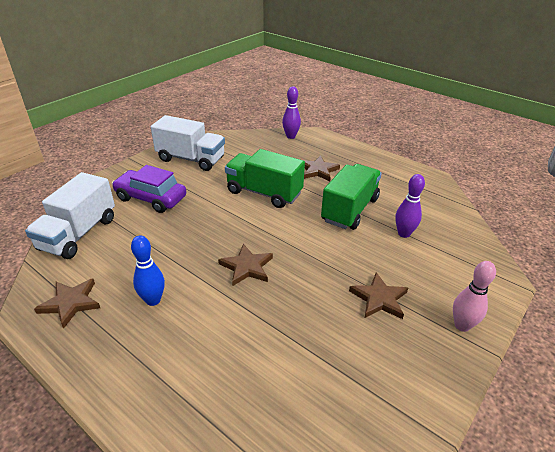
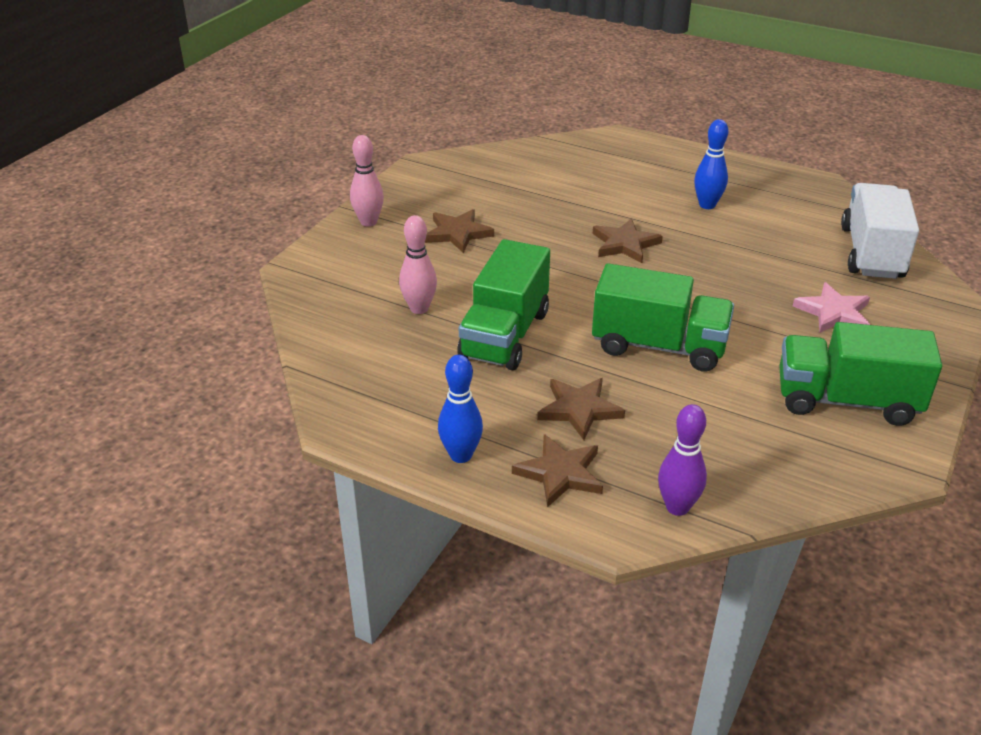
camera: 170 degrees right, 0 degrees up
brown star [34,279,100,329] -> brown star moved to [512,434,603,507]
purple car [112,165,186,213] -> pink star [793,282,870,333]
white truck [151,115,225,171] -> green truck [779,322,942,426]
purple bowling pin [395,174,425,238] -> pink bowling pin [399,215,437,314]
none -> blue bowling pin [438,355,483,463]

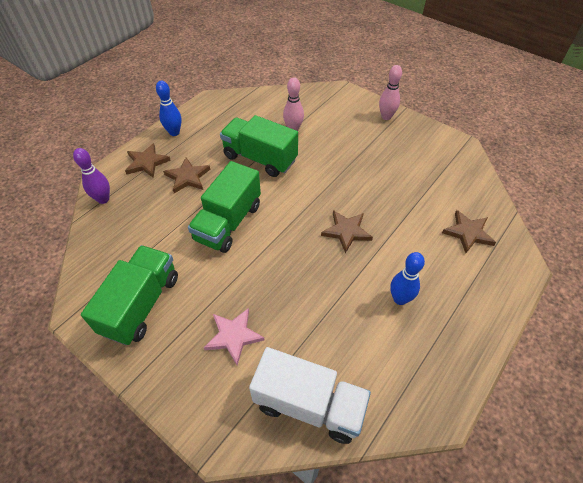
camera: 100 degrees right, 15 degrees up
brown star [425,209,494,253] -> brown star moved to [442,210,496,253]

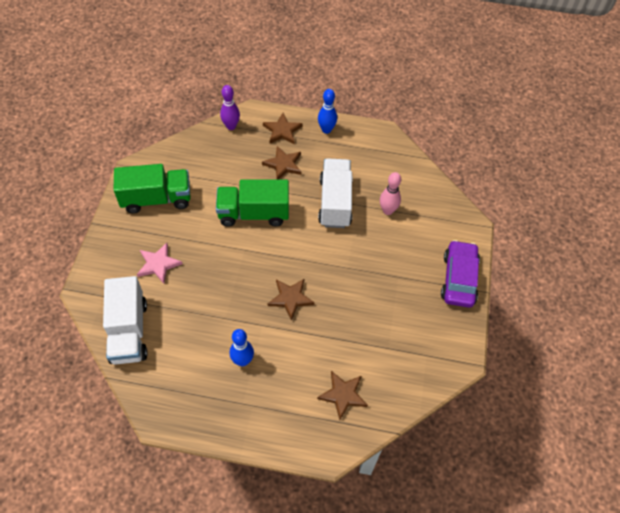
camera: 60 degrees right, 5 degrees up
green truck [220,115,298,177] -> white truck [318,159,353,228]
pink bowling pin [379,65,402,120] -> purple car [441,240,480,308]

